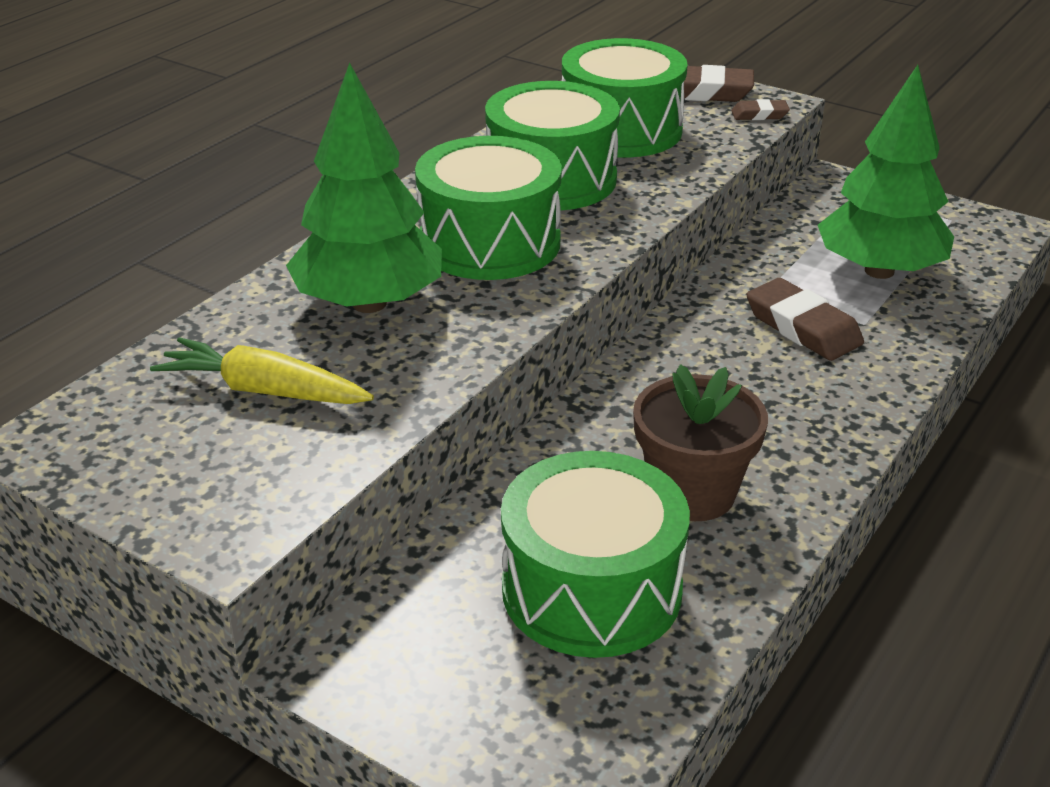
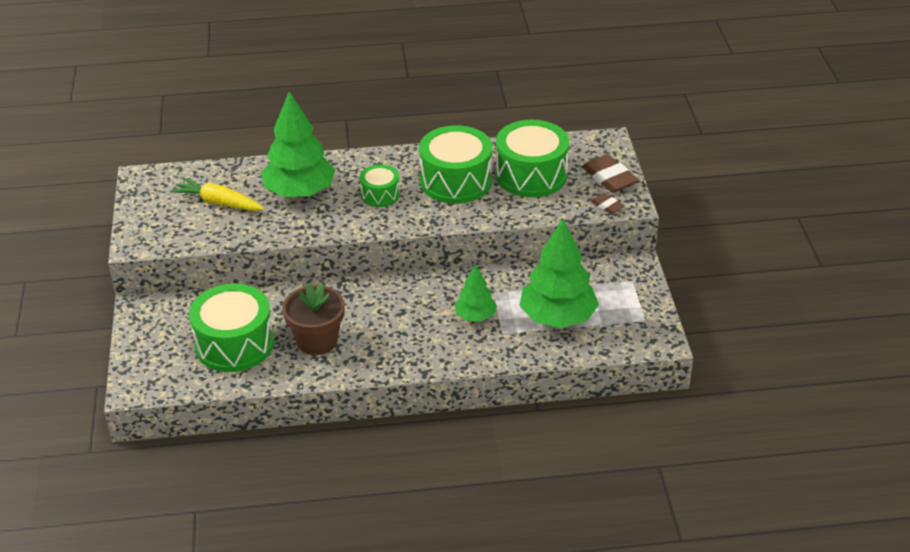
camera: 50 degrees right, 5 degrees up
yellow carrot [150,337,374,404] -> yellow carrot turned 45 degrees counterclockwise [170,177,264,211]
green drum [415,136,562,280] -> green drum [360,164,400,207], size x0.54
brown eraser [746,278,864,361] -> green tree [455,264,497,321]

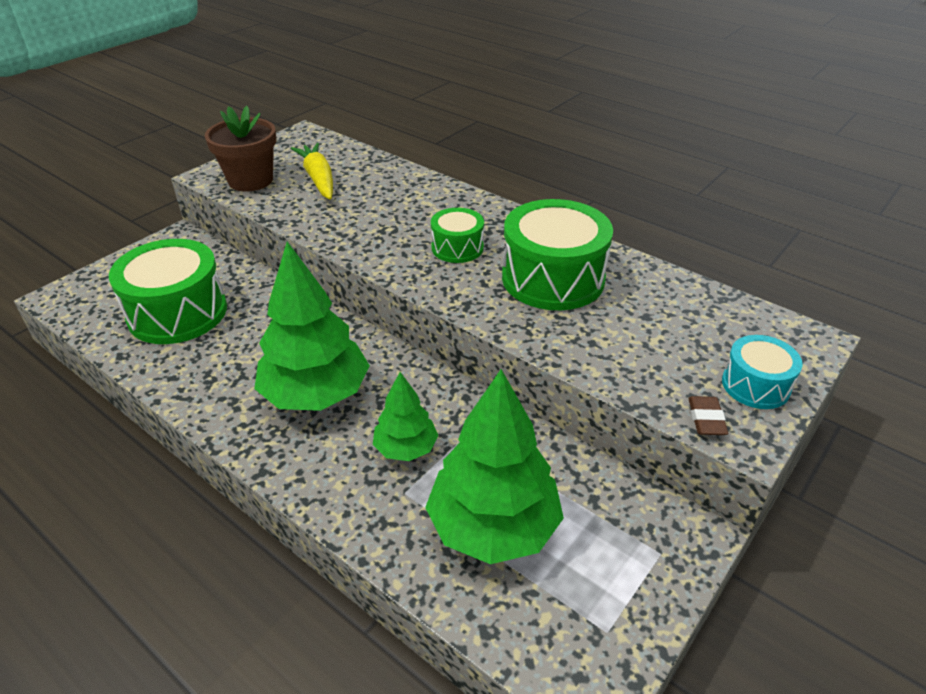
camera: 45 degrees right, 0 degrees up
green tree [261,91,336,197] -> green tree moved to [254,242,370,411]
brown flower pot [282,283,345,355] -> brown flower pot moved to [205,106,276,192]
green drum [496,120,569,197] -> none
brown eraser [582,154,639,193] -> turquoise drum [722,335,803,409]

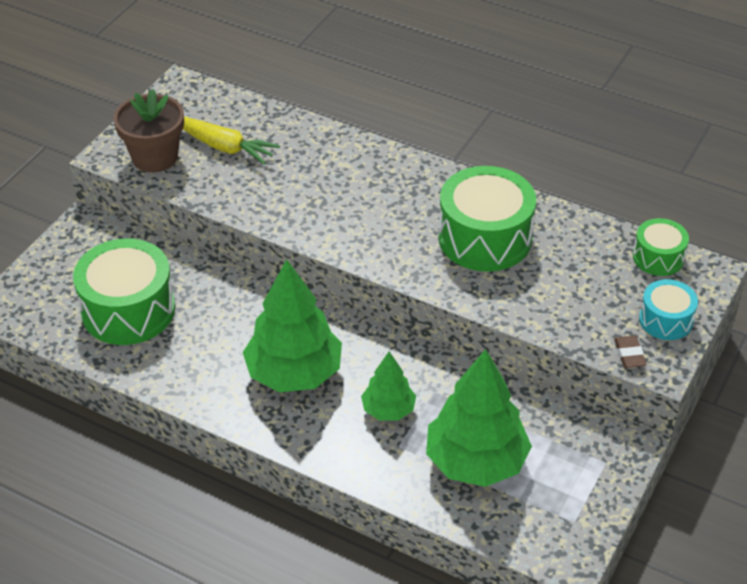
camera: 10 degrees left, 5 degrees up
yellow carrot [291,143,333,200] -> yellow carrot turned 150 degrees clockwise [183,117,280,165]
green drum [431,208,484,263] -> green drum moved to [633,218,689,276]

